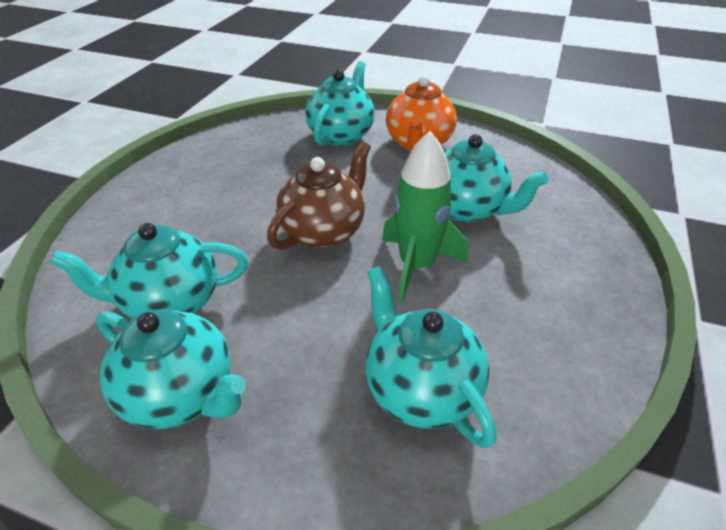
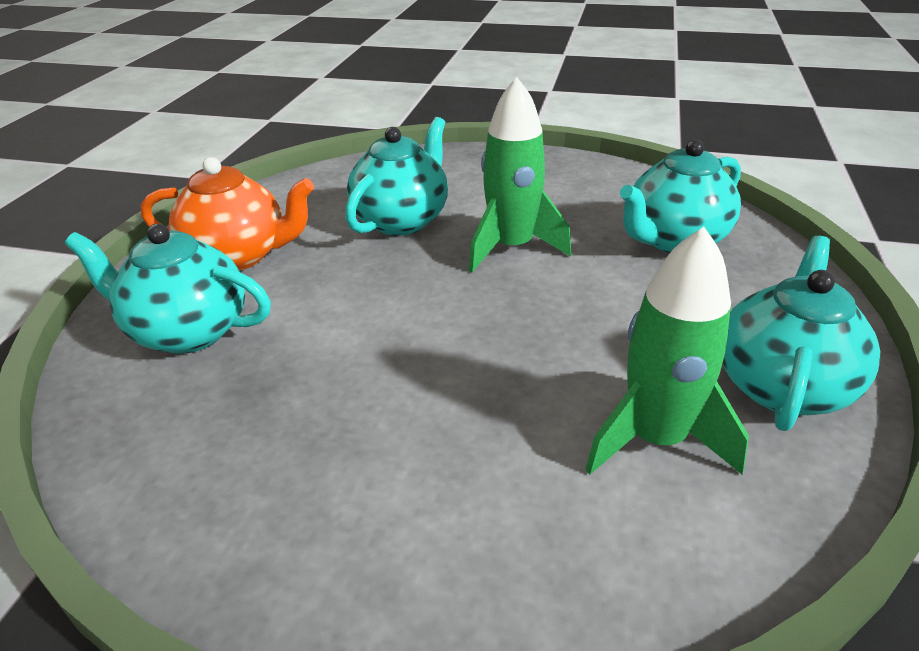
camera: 95 degrees left, 5 degrees down
turquoise teapot [50,223,248,319] -> green rocket [585,227,749,474]
brown teapot [267,142,371,250] -> none

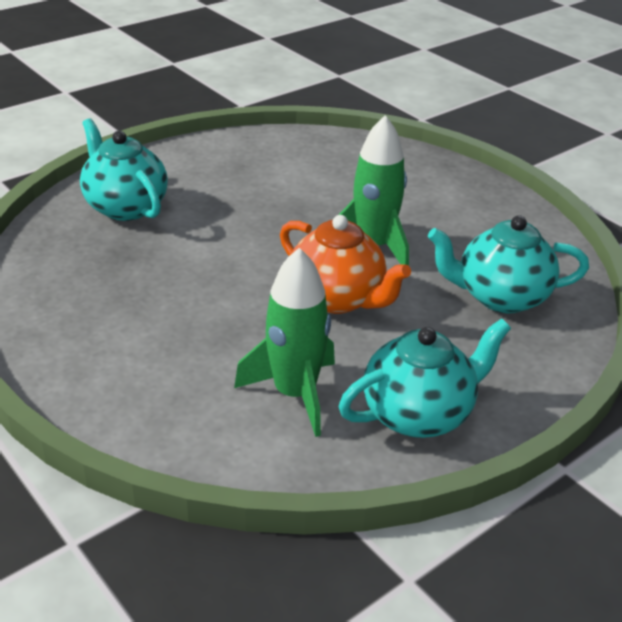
camera: 35 degrees right, 0 degrees up
orange teapot [141,157,314,271] -> orange teapot moved to [280,215,411,314]
turquoise teapot [345,117,448,236] -> none

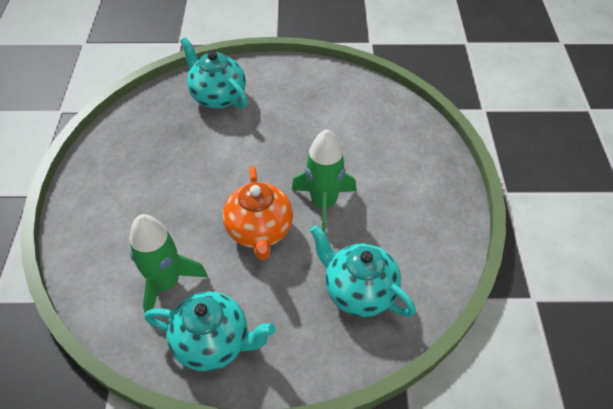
camera: 40 degrees right, 15 degrees up
turquoise teapot [80,118,168,221] -> turquoise teapot turned 45 degrees counterclockwise [180,37,248,109]

